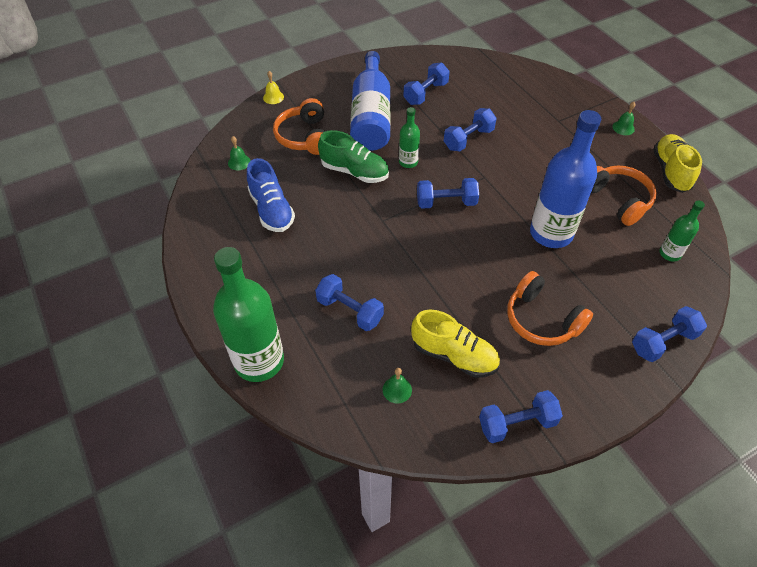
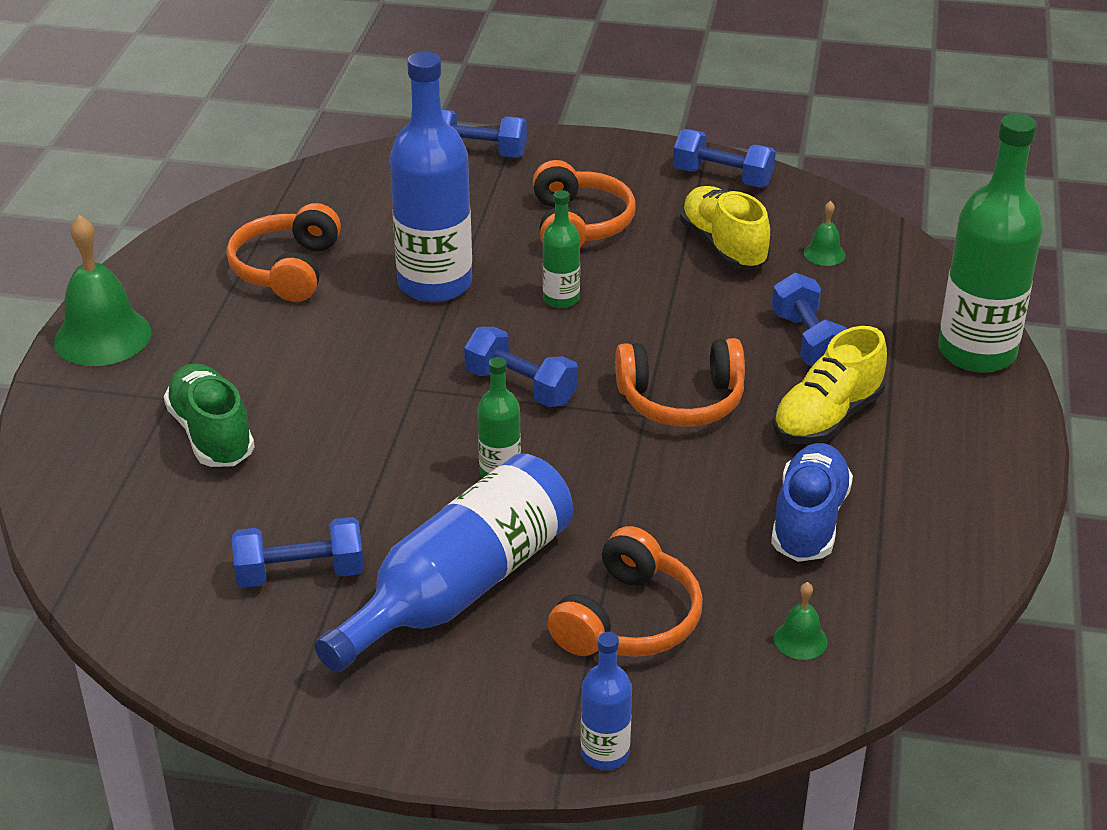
camera: 140 degrees left, 15 degrees down
yellow bell [263,71,284,104] -> blue bottle [581,632,632,770]
green shoe [318,130,389,183] -> green shoe moved to [164,363,255,467]
blue dumbbell [444,108,497,151] -> none
green bell [612,102,636,135] -> green bell [54,215,152,366], size x2.17
yellow shoe [653,134,702,193] -> yellow shoe moved to [773,326,887,445]
green bottle [660,201,705,262] -> green bottle moved to [543,190,580,308]
none -> orange headphones [615,338,745,427]

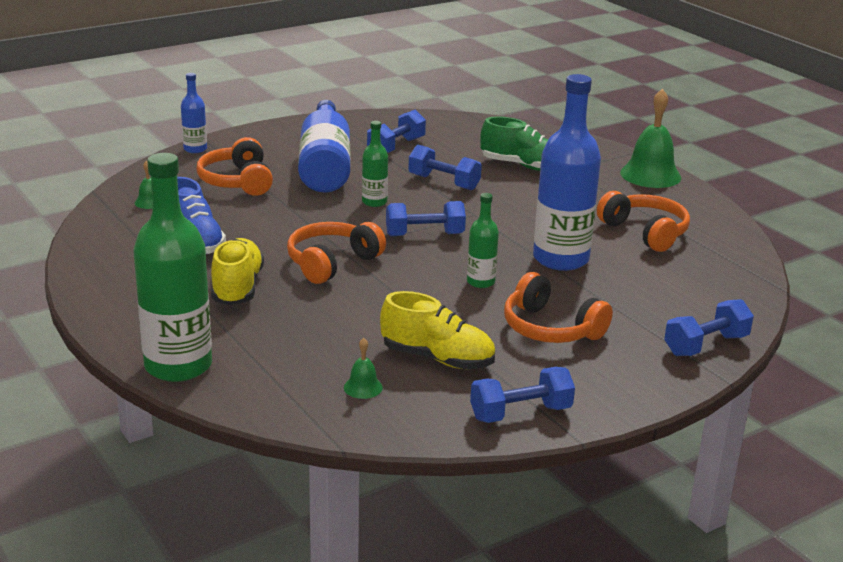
camera: 135 degrees right, 10 degrees down
blue dumbbell [772,273,847,366] -> blue dumbbell moved to [408,145,482,190]

